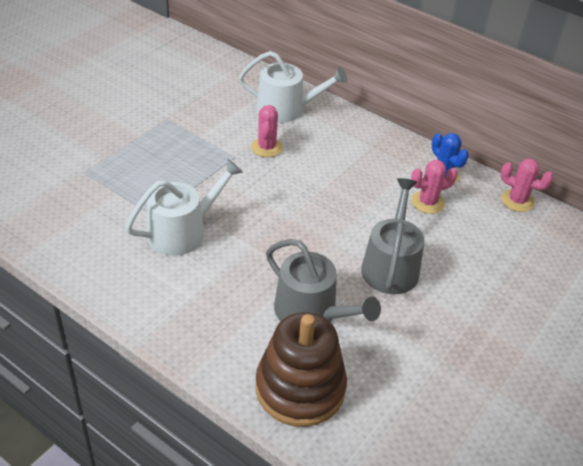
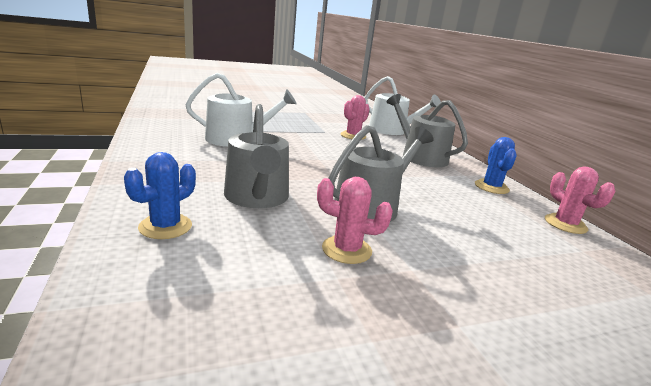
camera: 35 degrees right, 20 degrees down
brown stacking toy [256,312,347,427] -> blue cactus [124,152,196,239]
pink cactus [411,160,458,214] -> pink cactus moved to [317,177,393,264]
none -> grey watering can [387,94,468,167]

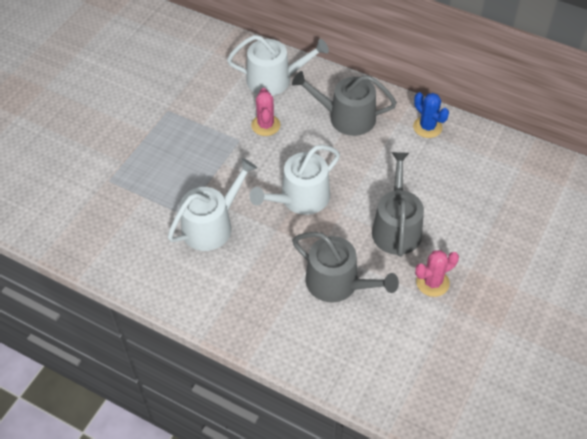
camera: 40 degrees left, 30 degrees up
blue cactus [124,152,196,239] -> none
pink cactus [545,167,615,234] -> none
none -> white watering can [250,145,340,215]

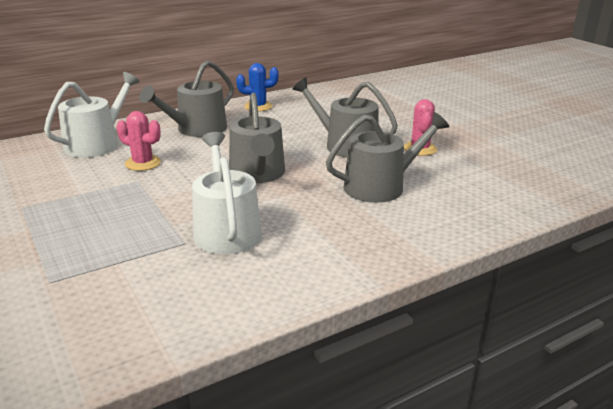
camera: 60 degrees left, 25 degrees down
white watering can [250,145,340,215] -> grey watering can [229,93,285,183]

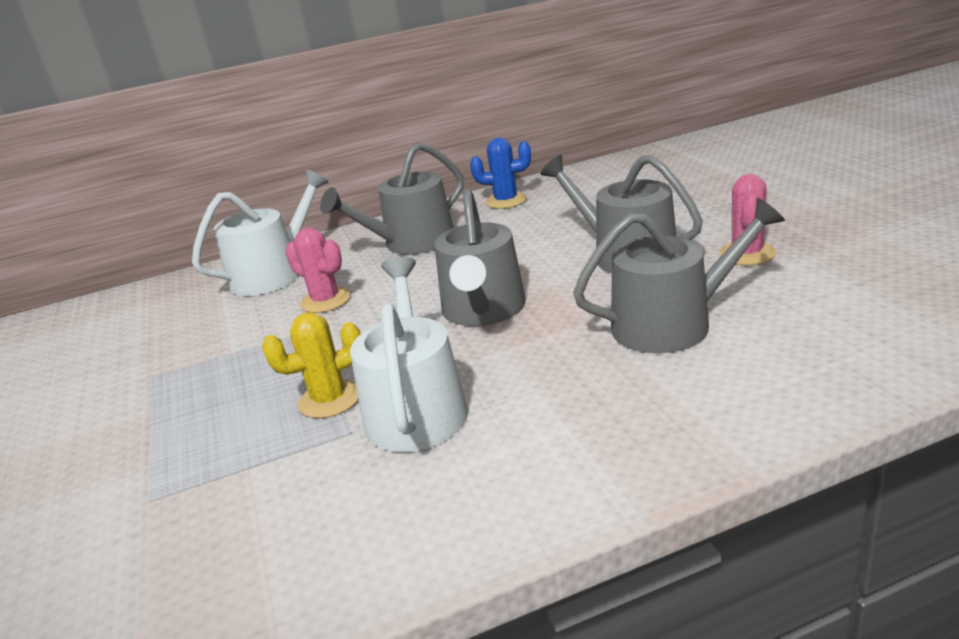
camera: 15 degrees right, 0 degrees up
none -> yellow cactus [262,312,360,418]

